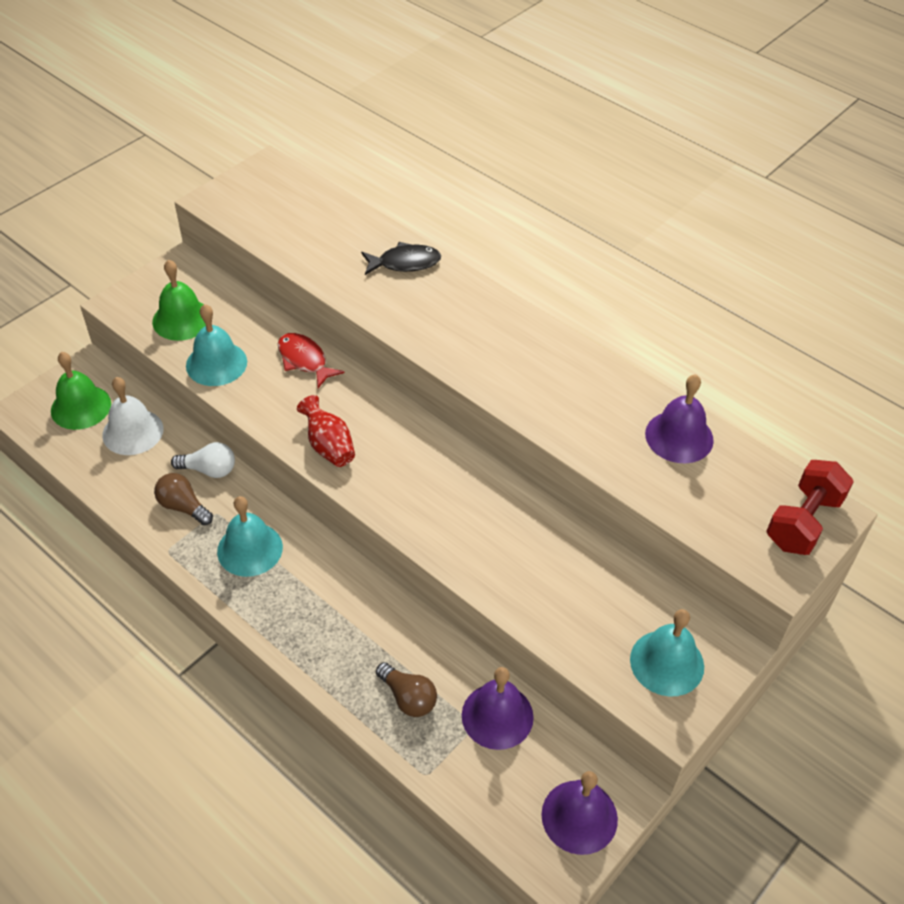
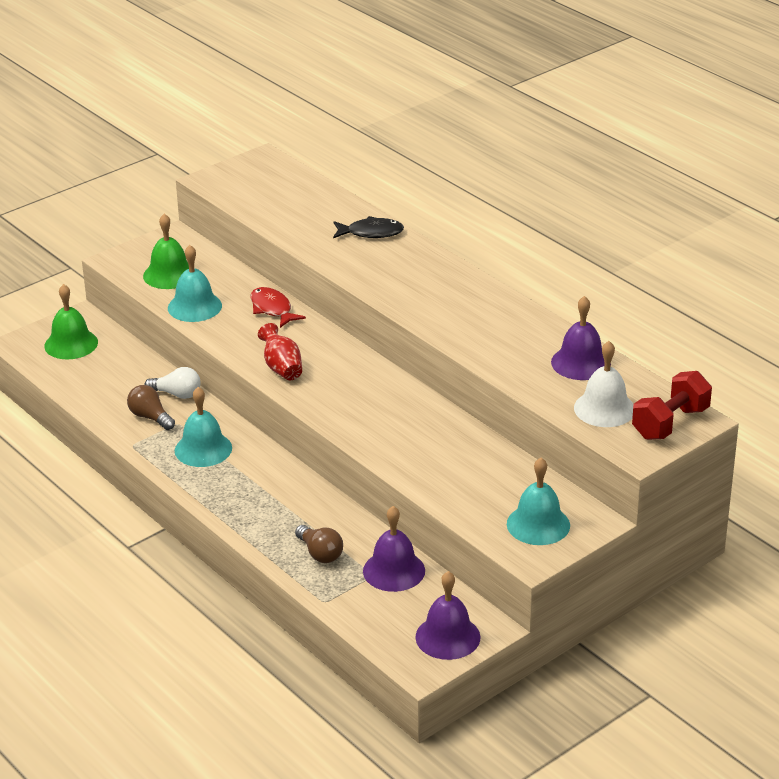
camera: 10 degrees right, 15 degrees down
white bell [102,377,164,455] -> white bell moved to [574,341,633,427]

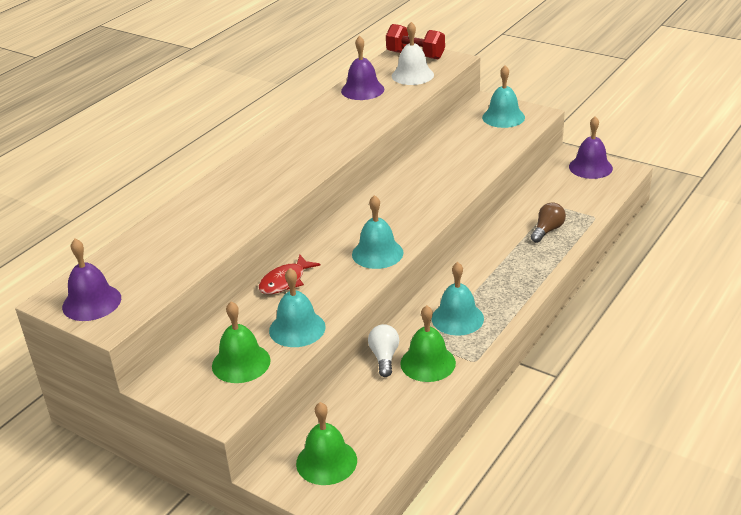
camera: 105 degrees left, 0 degrees up
brown light bulb [127,385,175,430] -> green bell [401,305,456,382]
red vase [258,323,302,380] -> turquoise bell [352,195,403,269]
black fish [333,216,404,238] -> none
purple bell [363,506,425,592] -> purple bell moved to [62,239,121,321]

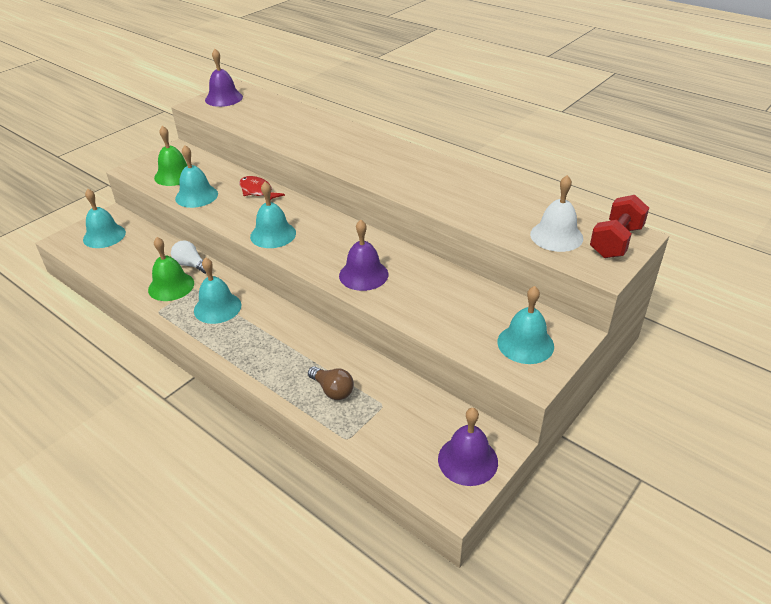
camera: 95 degrees right, 5 degrees up
green bell [296,402,357,485] -> turquoise bell [83,189,126,248]
purple bell [341,36,384,100] -> purple bell moved to [339,220,388,291]
white light bulb [368,324,399,377] -> white light bulb turned 150 degrees counterclockwise [171,240,207,274]

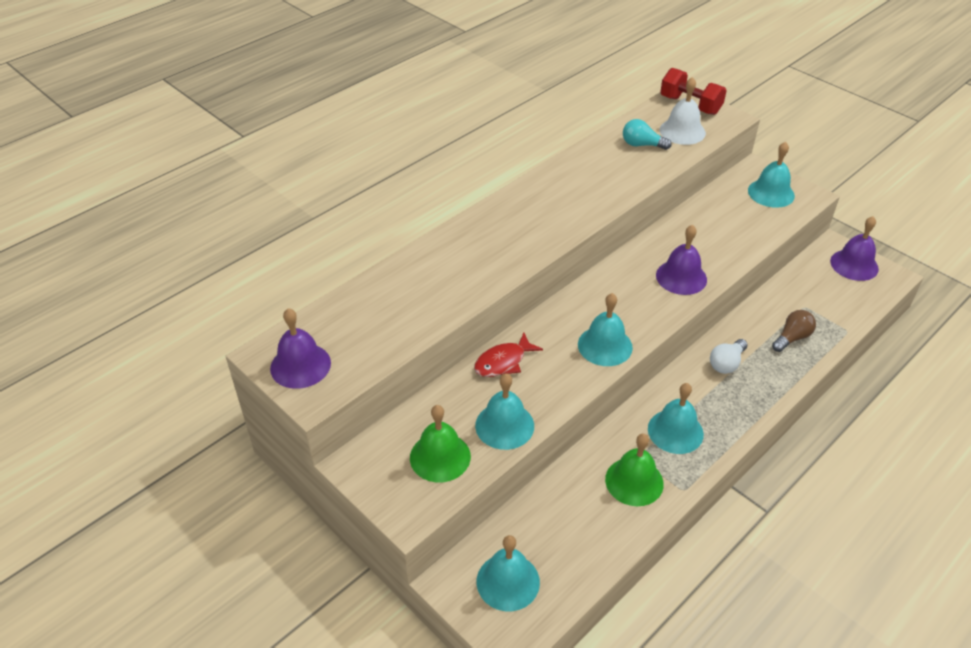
camera: 85 degrees left, 5 degrees up
white light bulb [171,240,207,274] -> white light bulb moved to [710,339,747,374]
none -> turquoise light bulb [623,119,672,150]

